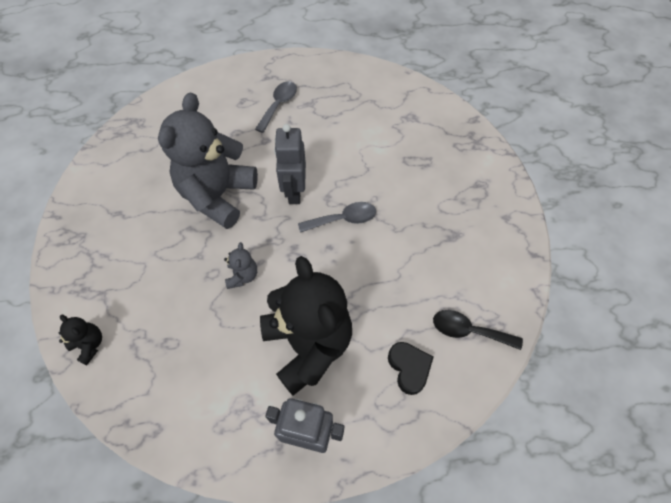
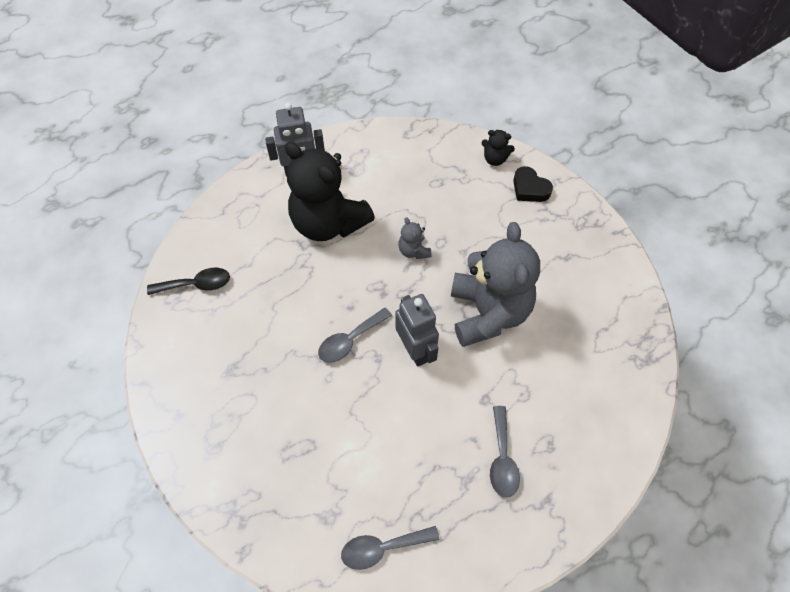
camera: 155 degrees right, 0 degrees up
black heart [388,342,433,395] -> black heart moved to [513,166,553,202]
none -> grey spoon [341,526,439,570]

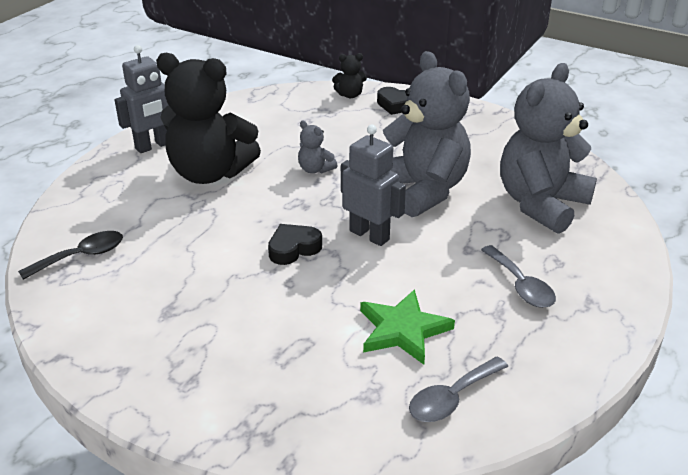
camera: 25 degrees left, 25 degrees down
grey spoon [318,308,392,363] -> black heart [268,224,322,265]
none -> green star [360,289,455,365]
none -> grey teddy bear [500,63,597,234]

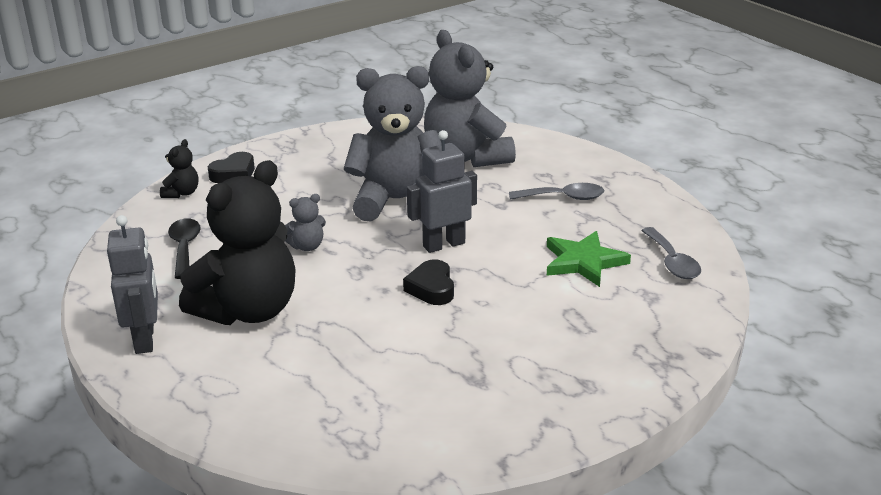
camera: 65 degrees left, 5 degrees down
black spoon [18,231,123,280] -> black spoon moved to [168,218,201,279]

